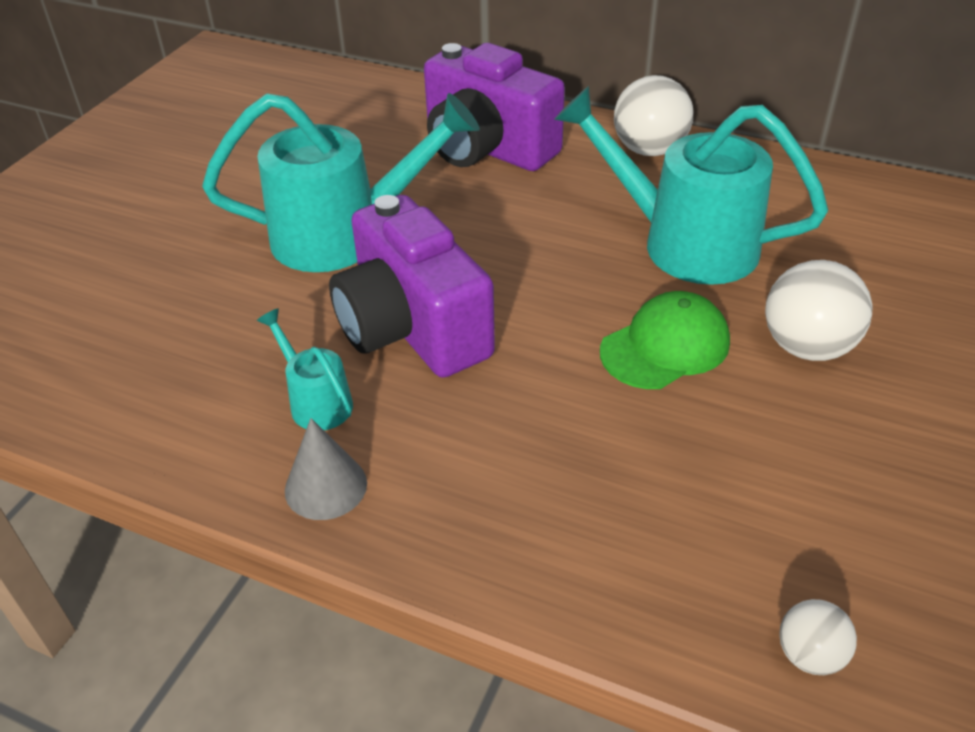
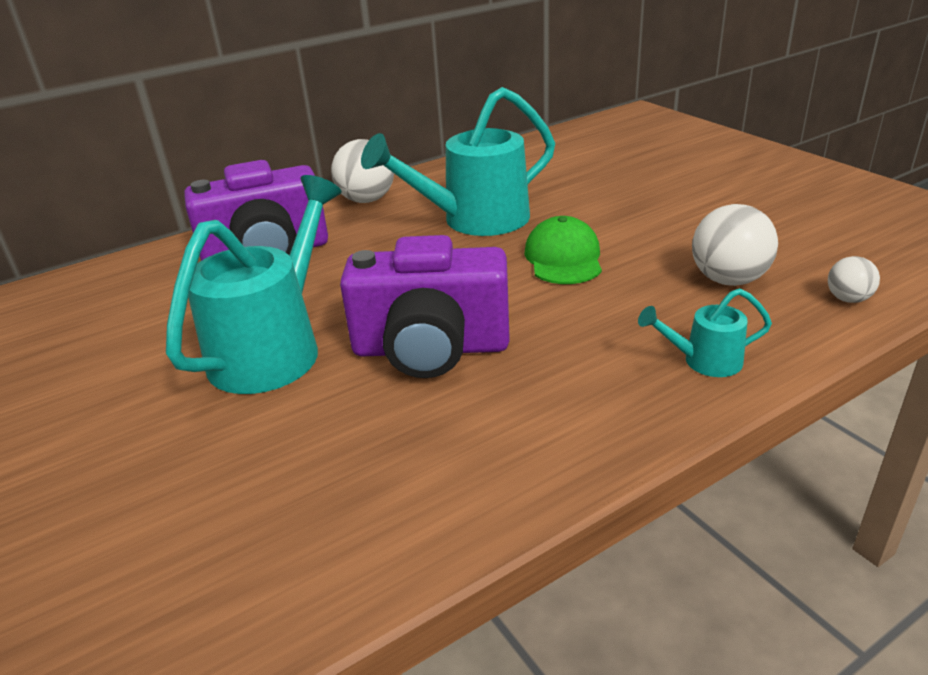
camera: 55 degrees left, 10 degrees down
turquoise watering can [257,308,353,430] -> turquoise watering can moved to [638,288,772,377]
grey cone [285,418,367,520] -> none
white ball [765,260,872,361] -> white ball moved to [692,204,778,286]

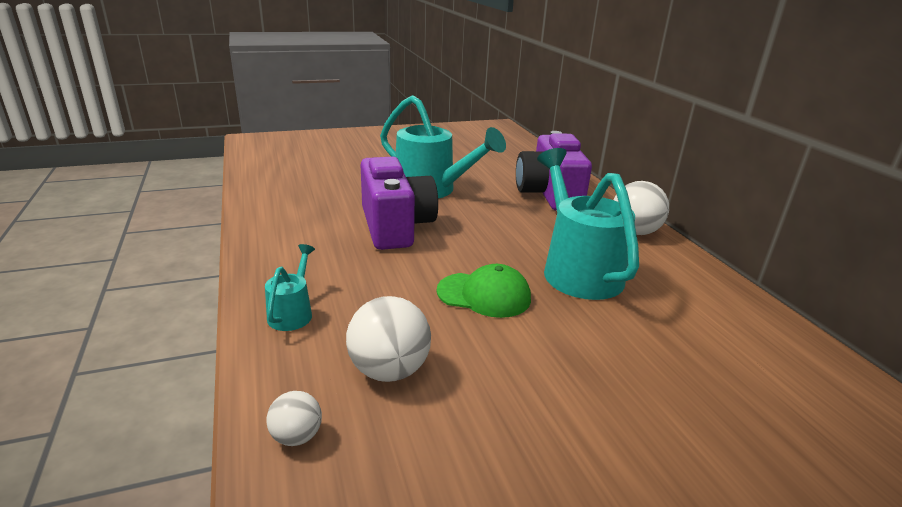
camera: 100 degrees right, 5 degrees down
purple camera [340,235,510,378] -> purple camera turned 150 degrees clockwise [361,157,438,250]

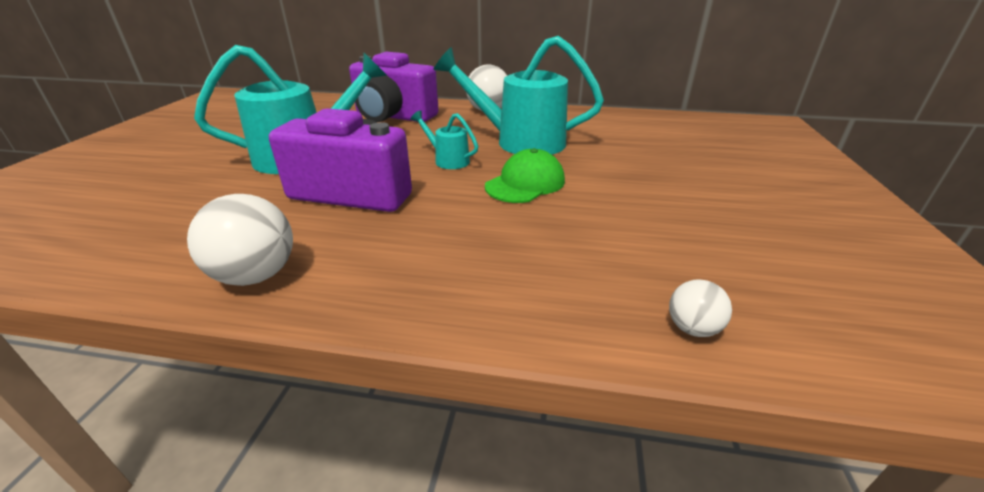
camera: 60 degrees left, 5 degrees up
turquoise watering can [265,244,315,331] -> turquoise watering can moved to [411,110,478,169]
white ball [346,296,431,382] -> white ball moved to [187,194,293,286]

